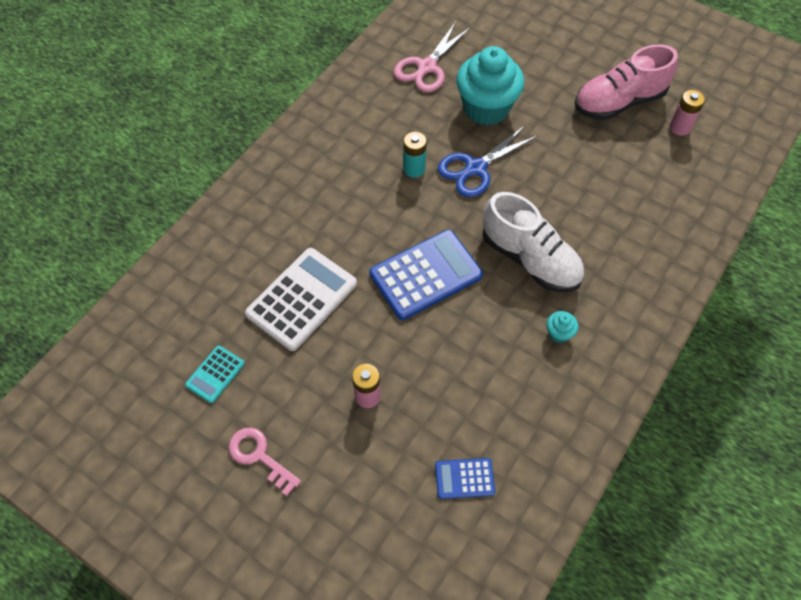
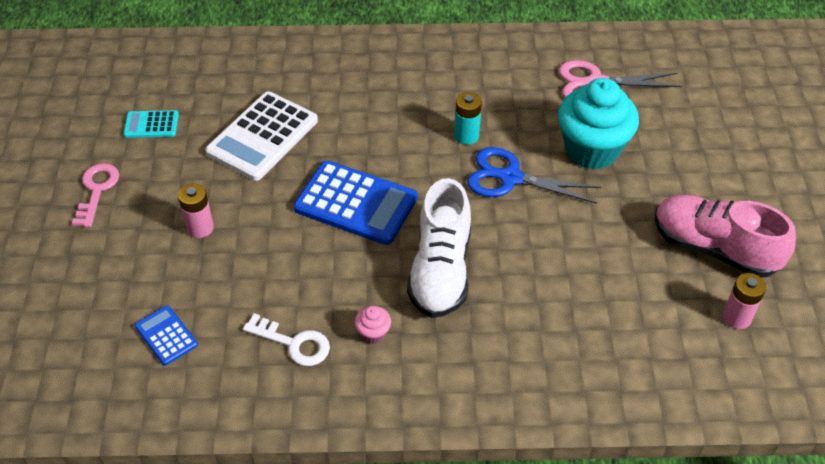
camera: 55 degrees right, 10 degrees down
white calculator [245,248,357,351] -> white calculator turned 120 degrees clockwise [205,92,318,181]
turquoise cupcake [546,311,578,343] -> pink cupcake [354,306,391,344]
none -> white key [243,313,330,366]

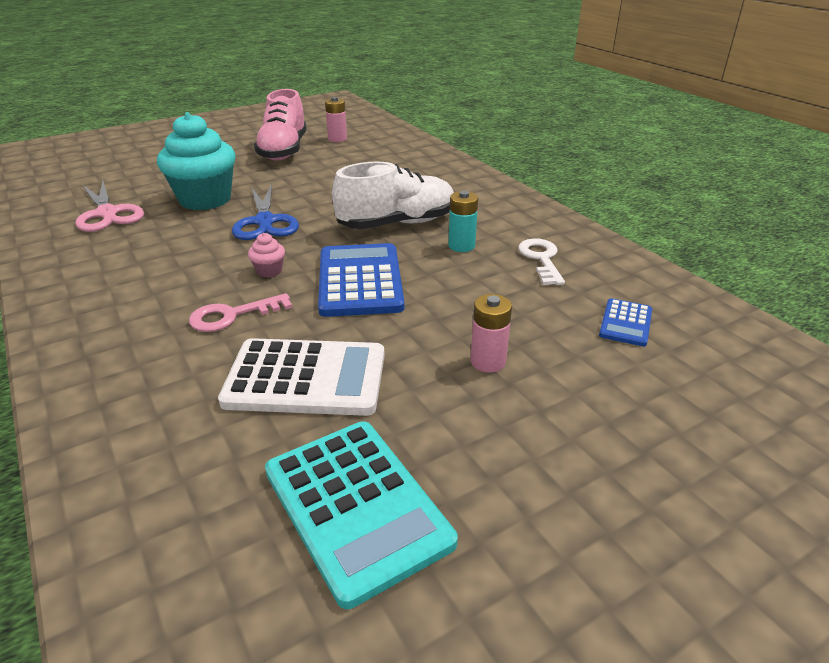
camera: 120 degrees left, 15 degrees down
pink key [72,163,119,227] -> pink key moved to [189,293,293,332]
turquoise calculator [123,110,179,138] -> turquoise calculator [265,421,458,609], size x1.97
pink cupcake [354,306,391,344] -> pink cupcake moved to [248,233,285,278]
turquoise battery [455,92,482,145] -> turquoise battery moved to [448,191,478,252]

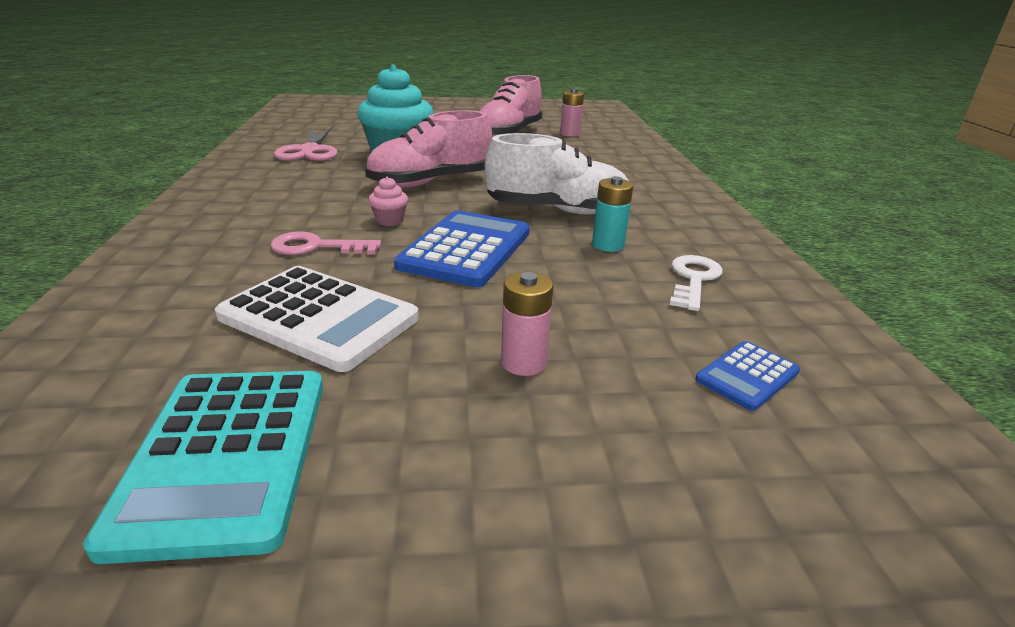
camera: 25 degrees right, 5 degrees down
blue scissors [232,184,299,240] -> pink shoe [365,110,492,188]

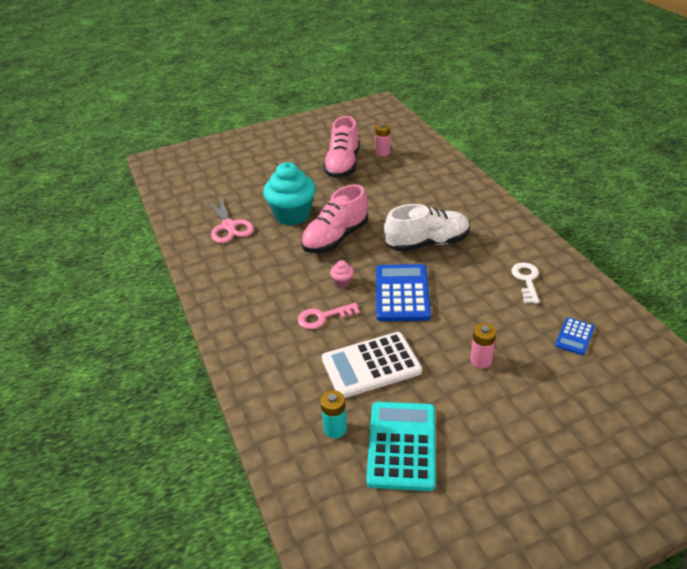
camera: 15 degrees left, 10 degrees up
turquoise calculator [83,371,323,564] -> turquoise calculator turned 150 degrees counterclockwise [366,402,436,491]
white calculator [215,266,419,372] -> white calculator turned 150 degrees clockwise [322,332,422,398]
turquoise battery [592,176,633,252] -> turquoise battery moved to [320,390,347,438]

